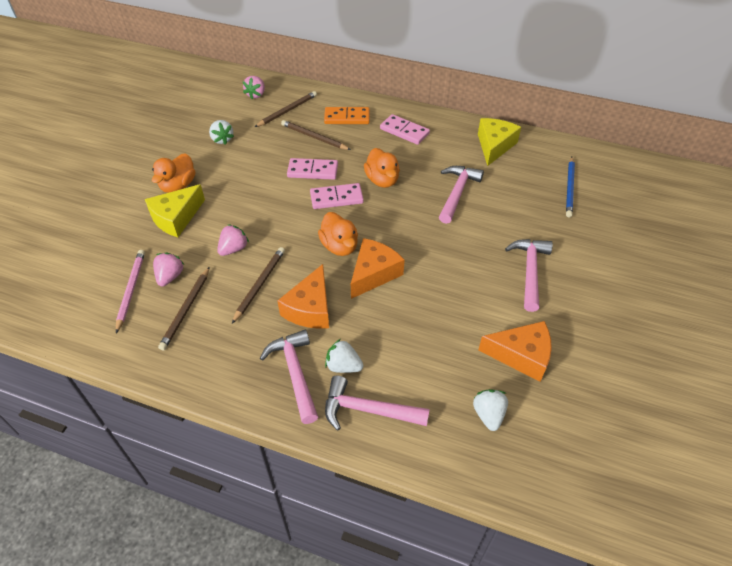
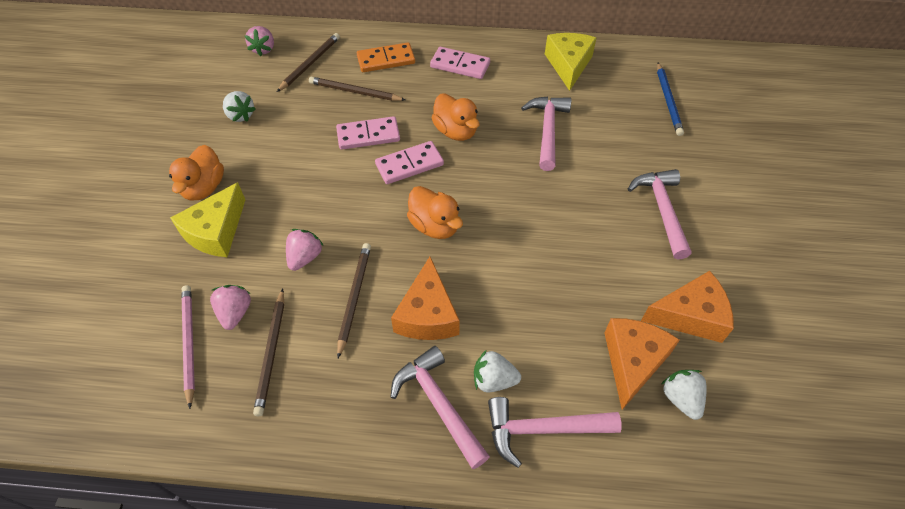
camera: 15 degrees left, 5 degrees up
orange cheese [351,238,405,299] -> orange cheese moved to [605,318,680,410]

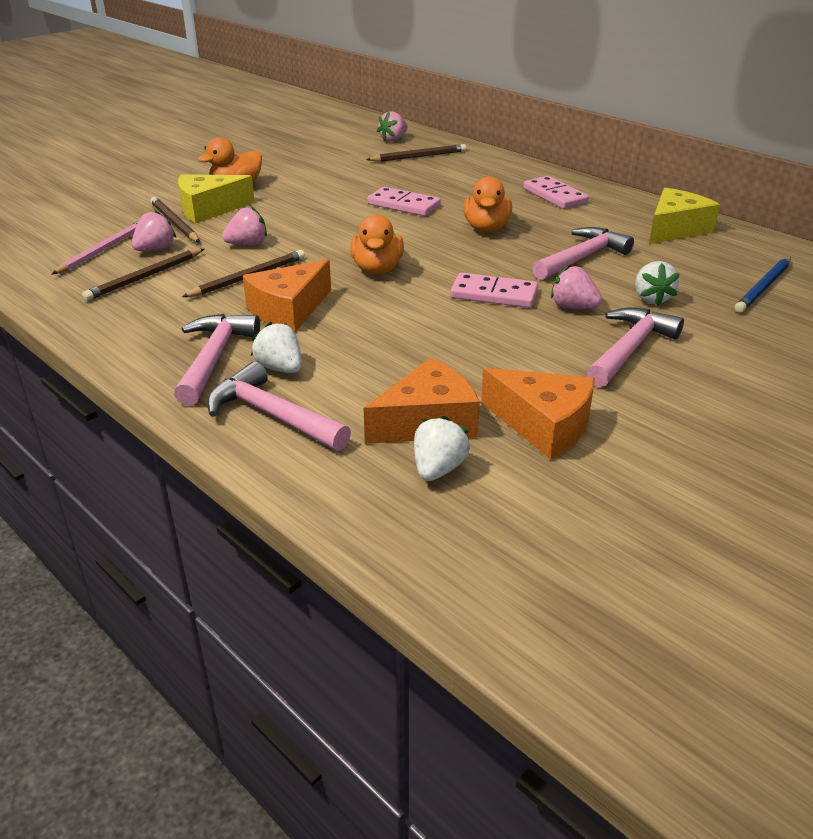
camera: 40 degrees right, 20 degrees down
white strawberry [223,91,256,122] -> white strawberry moved to [635,261,680,306]
brown pencil [309,77,405,101] -> brown pencil moved to [150,197,200,242]
orange domino [357,42,415,72] -> none
pink domino [375,141,444,184] -> pink domino moved to [450,272,538,308]
none -> pink strawberry [551,265,602,309]

